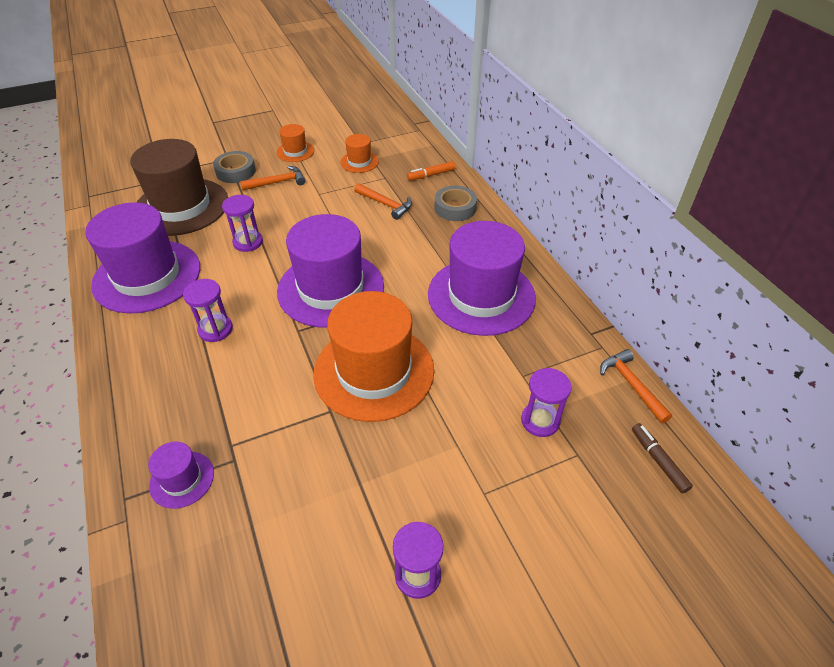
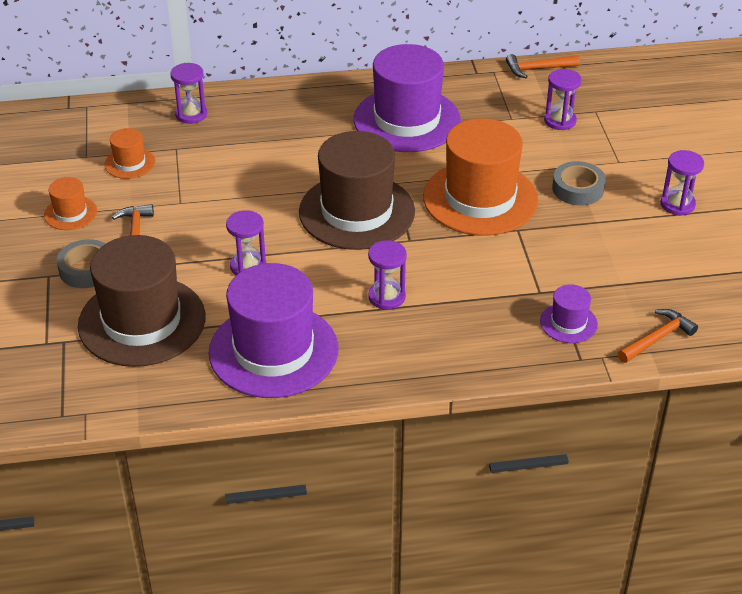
camera: 75 degrees left, 5 degrees down
purple hat [277,214,384,328] -> brown hat [299,131,415,250]
orange hammer [354,183,412,220] -> orange hammer moved to [618,309,698,363]
orange marker [407,161,455,181] -> purple hourglass [170,63,207,124]
grey tape [434,186,477,221] -> grey tape moved to [552,161,606,206]
brown marker [632,423,693,493] -> none

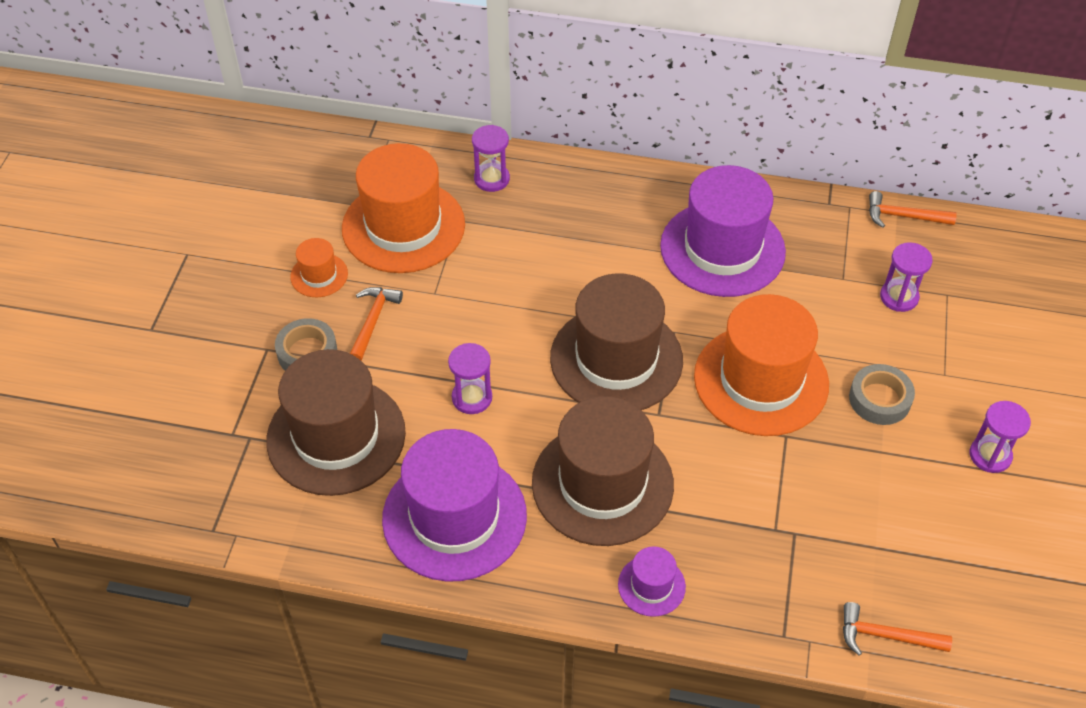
camera: 20 degrees right, 10 degrees up
orange hat [104,128,155,179] -> orange hat [342,143,465,273], size x2.21
purple hourglass [368,240,407,310] -> brown hat [532,396,674,546]
purple hat [540,284,598,343] -> purple hat moved to [618,546,686,617]
orange hammer [618,309,698,363] -> orange hammer turned 150 degrees counterclockwise [843,602,952,656]

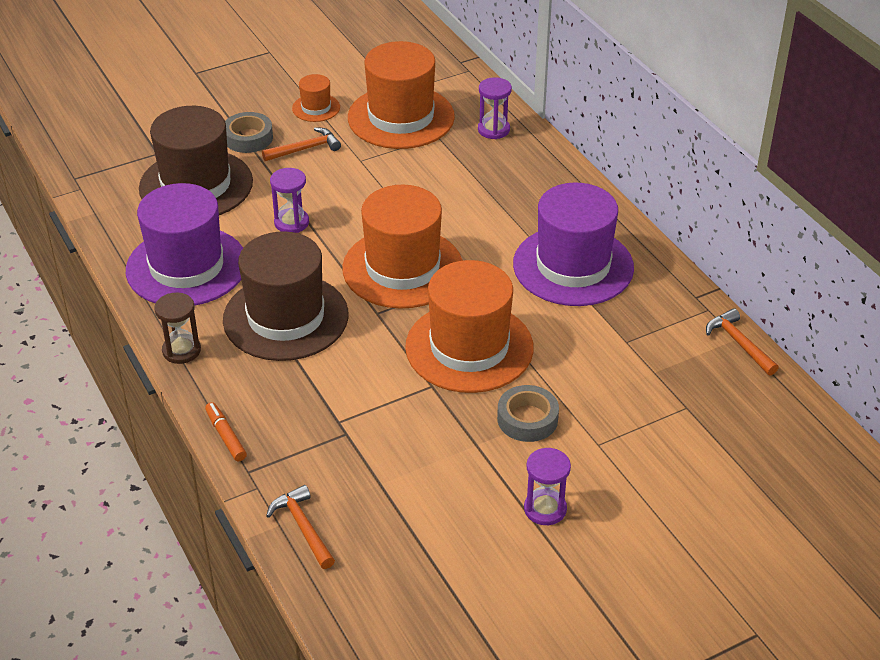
camera: 50 degrees right, 10 degrees down
brown hat [550,273,683,410] -> orange hat [342,185,463,309]
purple hat [618,546,686,617] -> none
purple hourglass [880,242,933,312] -> none
none -> brown hourglass [154,293,201,364]
none -> orange marker [205,402,247,461]

